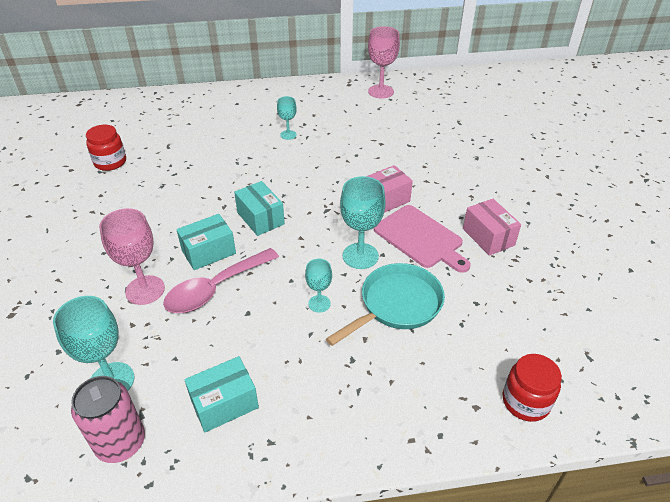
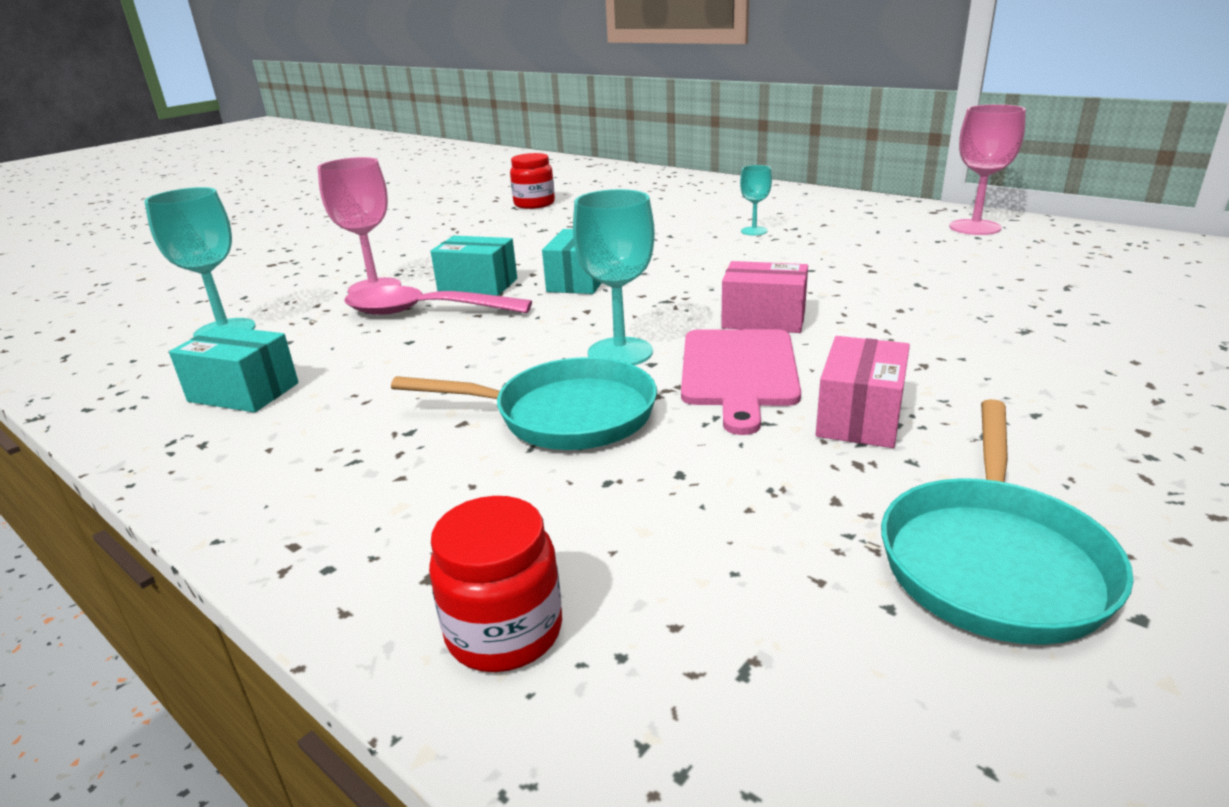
camera: 50 degrees right, 15 degrees down
pink can [71,376,145,463] -> none
turquoise goblet [305,259,332,313] -> none
none -> turquoise pan [881,399,1134,645]

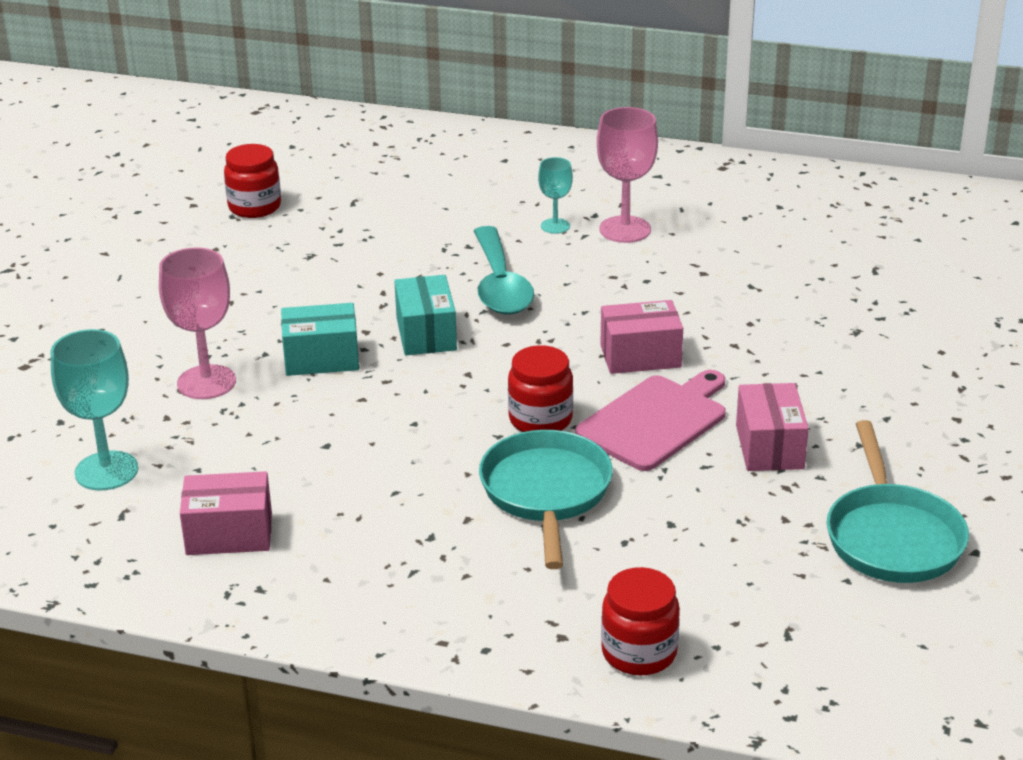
camera: 25 degrees left, 5 degrees up
turquoise box [169,326,299,413] -> pink box [180,471,272,555]
pink spoon [344,286,532,315] -> none
turquoise pan [391,357,657,450] -> turquoise pan turned 75 degrees counterclockwise [479,430,613,569]
turquoise goblet [573,189,655,365] -> red jar [508,345,573,432]
pink cutting board [681,329,801,435] -> pink cutting board turned 120 degrees counterclockwise [575,370,726,471]
pink goblet [949,104,1026,235] -> pink goblet moved to [597,107,658,243]
none -> turquoise spoon [474,226,534,315]

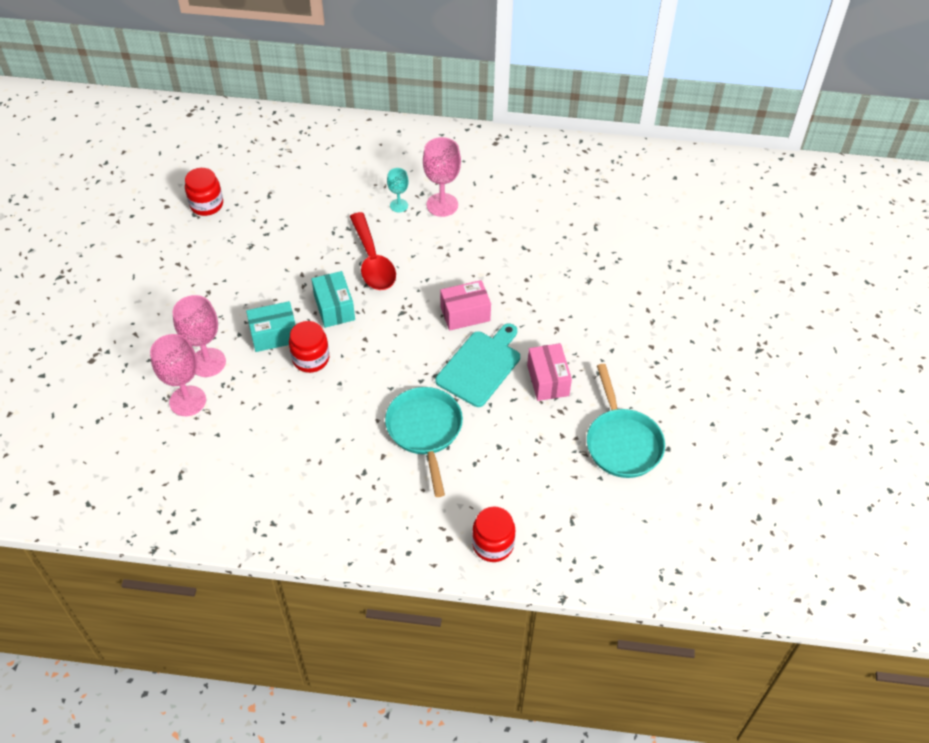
camera: 10 degrees left, 20 degrees up
turquoise goblet [51,329,138,491] -> none
pink box [180,471,272,555] -> none
turquoise spoon [474,226,534,315] -> red spoon [350,212,396,290]
red jar [508,345,573,432] -> red jar moved to [289,321,329,373]
pink cutting board [575,370,726,471] -> turquoise cutting board [435,323,520,407]
none -> pink goblet [150,334,206,416]

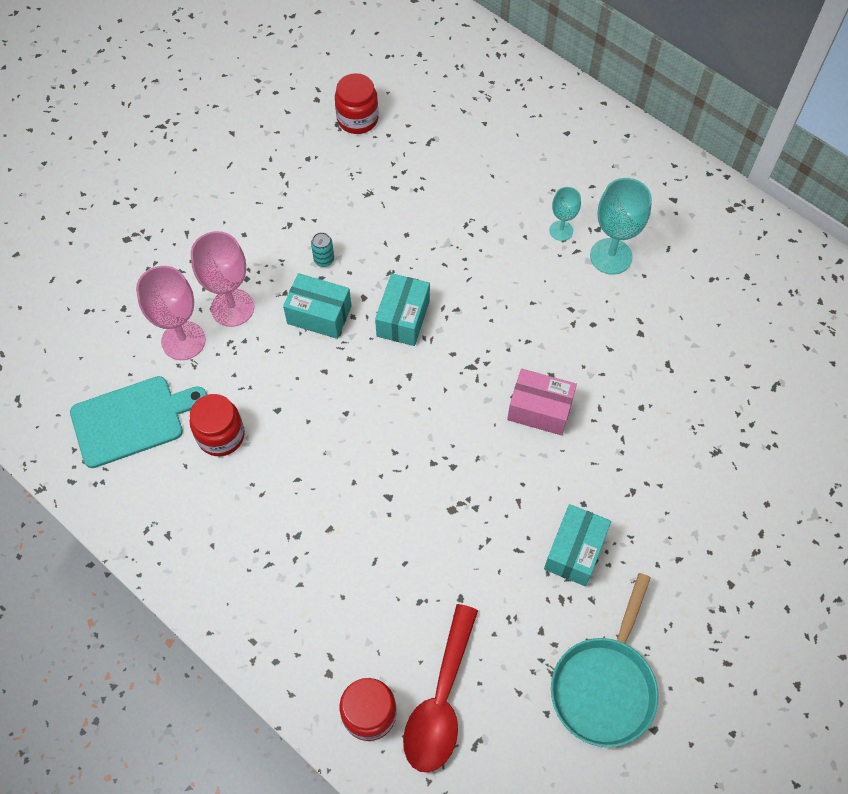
camera: 35 degrees right, 10 degrees up
red jar [289,321,329,373] -> red jar moved to [190,394,245,456]
red spoon [350,212,396,290] -> red spoon moved to [403,604,478,772]
turquoise pan [385,387,463,497] -> none
pink goblet [423,137,461,217] -> turquoise goblet [590,178,652,274]
turquoise cutting board [435,323,520,407] -> turquoise cutting board moved to [70,376,207,468]
pink box [527,343,572,401] -> turquoise box [544,504,611,586]
none -> turquoise can [311,232,334,267]

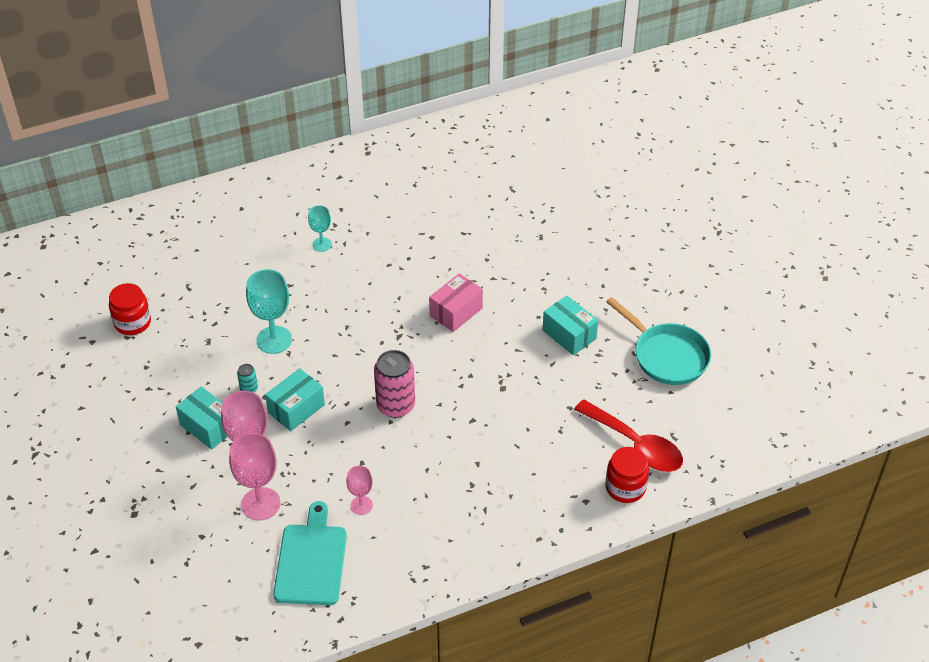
camera: 65 degrees left, 15 degrees down
red jar [190,394,245,456] -> pink goblet [346,466,373,515]
turquoise box [375,273,430,346] -> turquoise box moved to [176,386,228,450]
turquoise goblet [590,178,652,274] -> turquoise goblet moved to [246,269,292,354]
none -> pink can [374,350,415,418]

